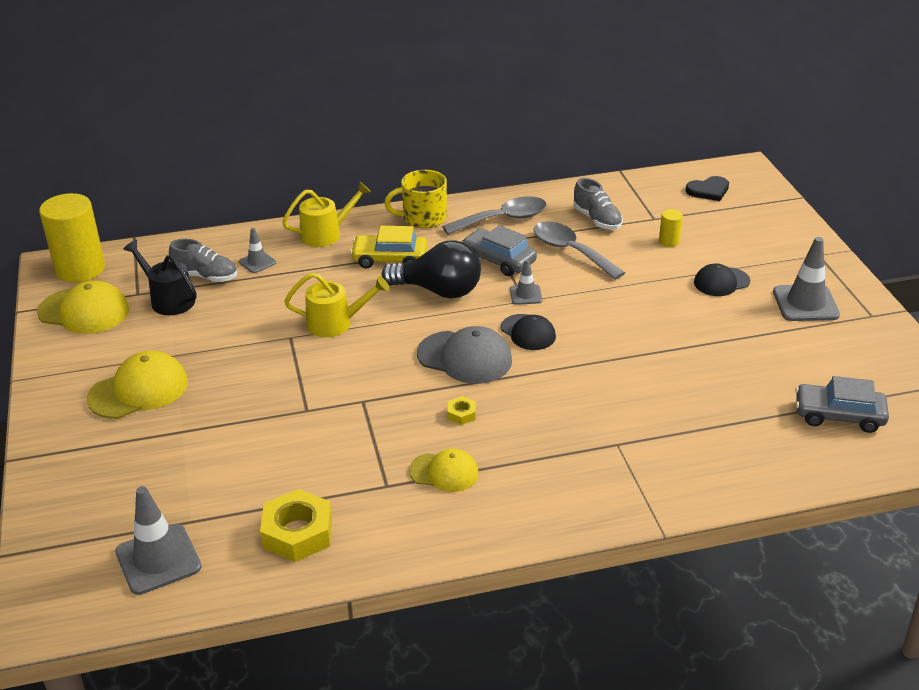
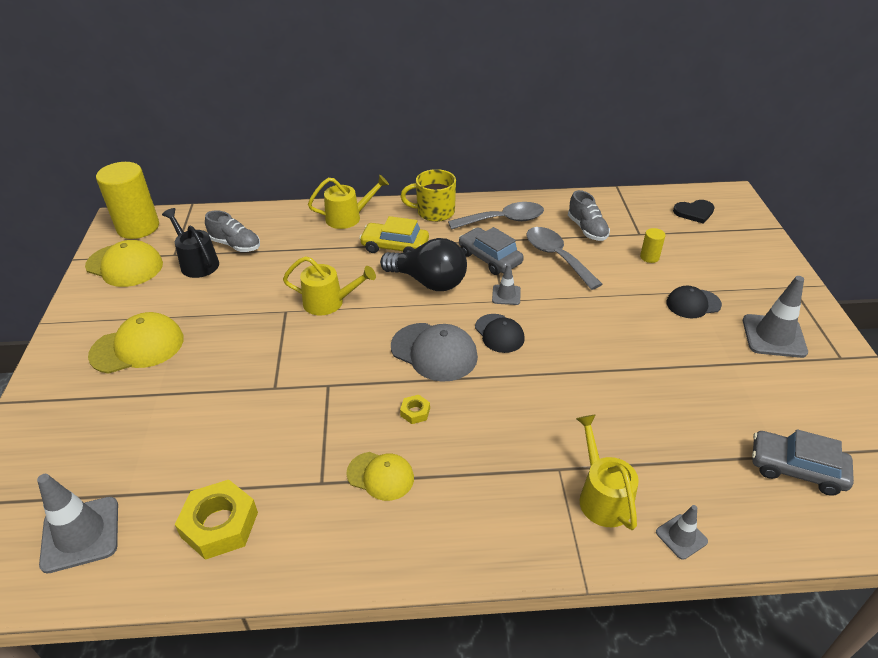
camera: 10 degrees right, 5 degrees up
grey traffic cone [239,228,276,273] -> grey traffic cone moved to [656,505,708,560]
none -> yellow watering can [576,415,639,530]

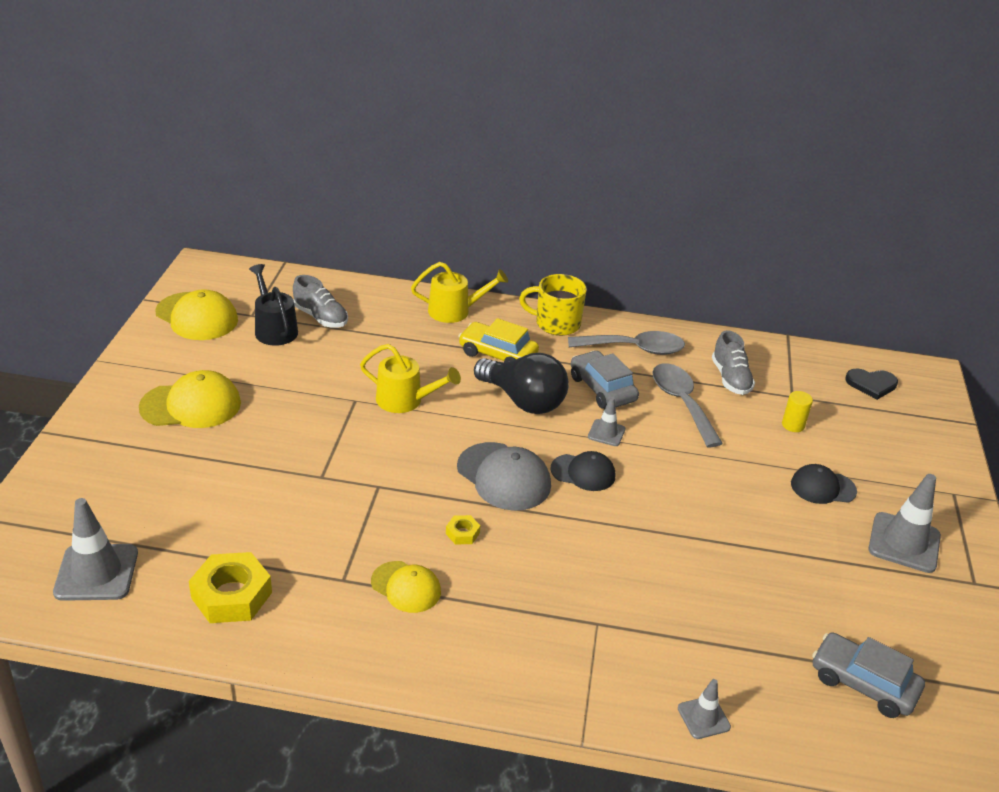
camera: 10 degrees right, 5 degrees down
yellow cylinder [96,162,159,239] -> none
black cap [475,314,525,353] -> black cap turned 60 degrees counterclockwise [550,451,615,491]
yellow watering can [576,415,639,530] -> none

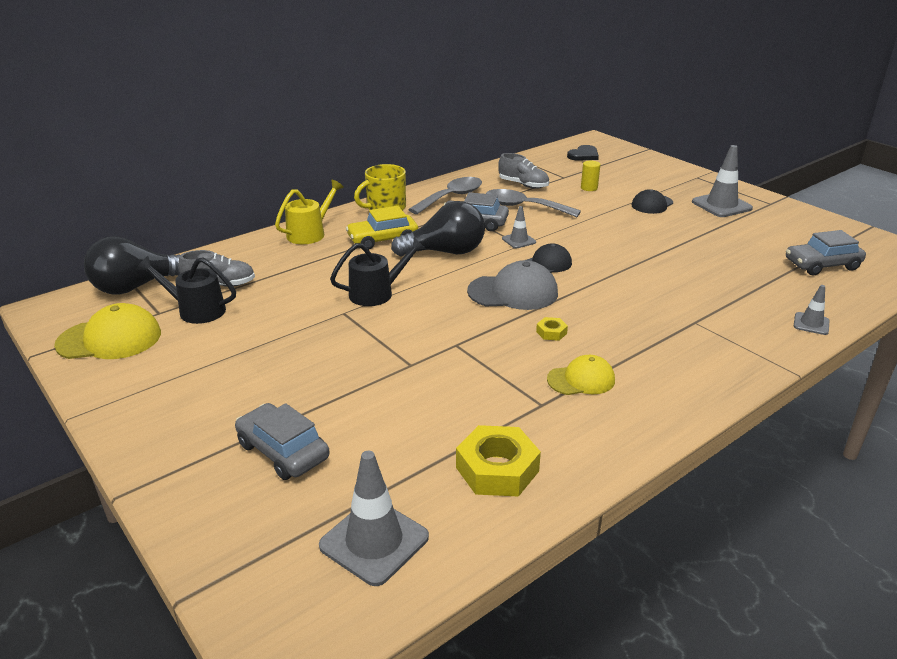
camera: 45 degrees left, 5 degrees down
yellow cap [139,370,241,428] -> none
yellow watering can [360,344,461,413] -> black watering can [330,238,425,306]
none -> black light bulb [84,236,180,295]
none -> grey car [235,403,330,480]

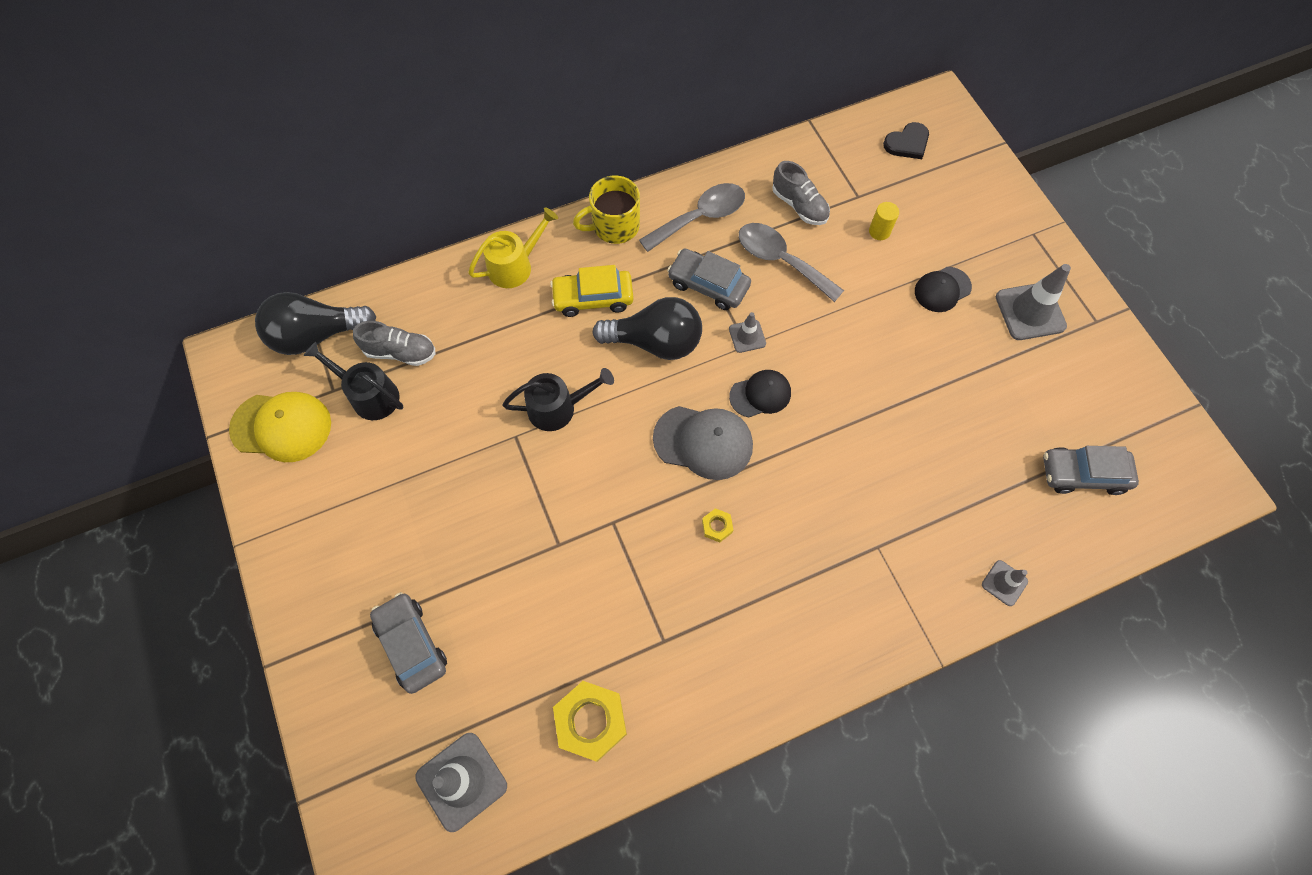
camera: 15 degrees right, 35 degrees up
yellow cap [547,355,615,395] -> none

